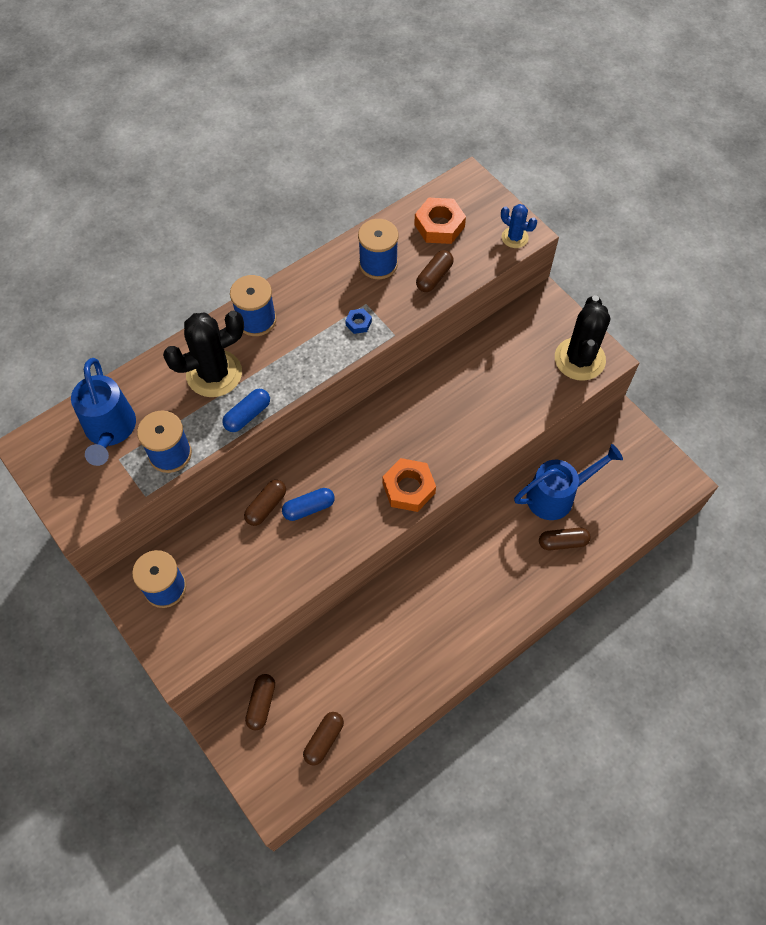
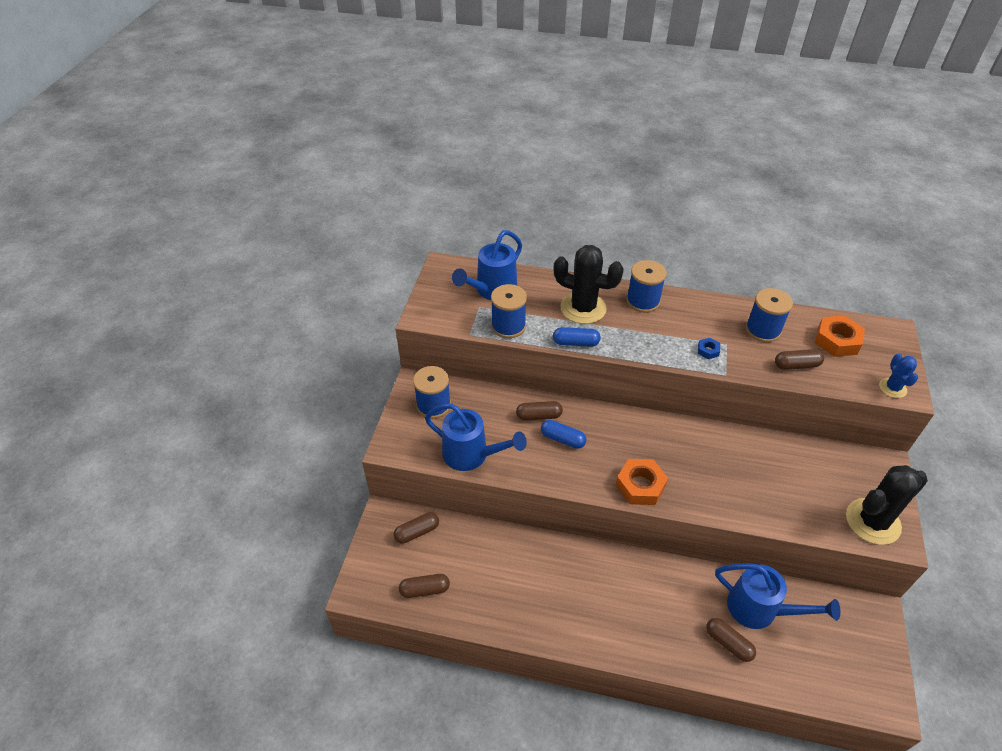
camera: 50 degrees right, 15 degrees down
none -> blue watering can [425,403,527,471]

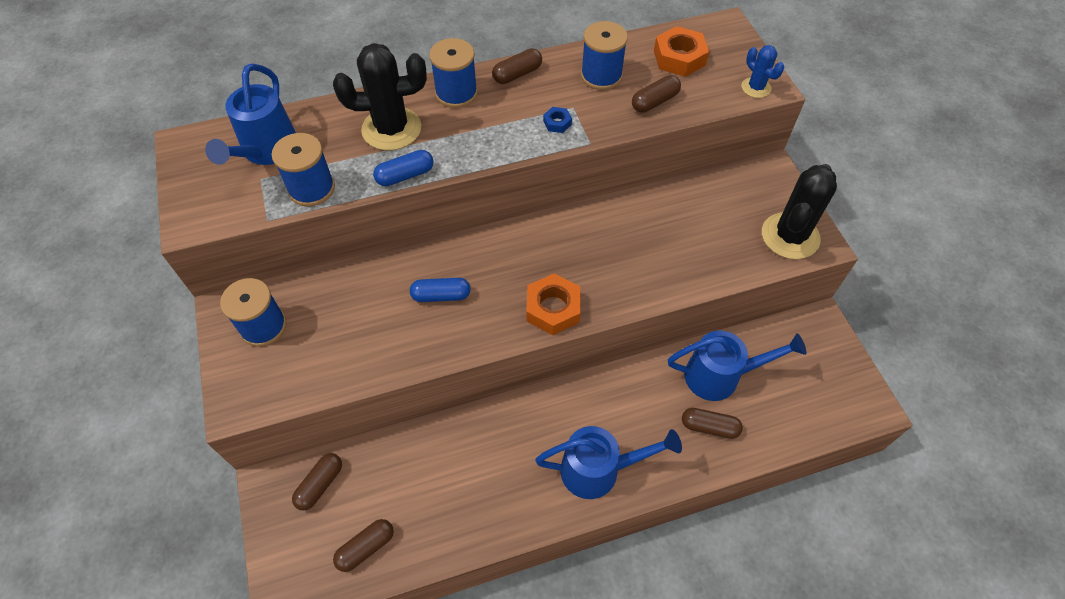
camera: 30 degrees left, 10 degrees up
blue watering can [425,403,527,471] -> blue watering can moved to [535,426,682,499]
brown capsule [516,401,563,421] -> brown capsule moved to [492,48,542,84]

